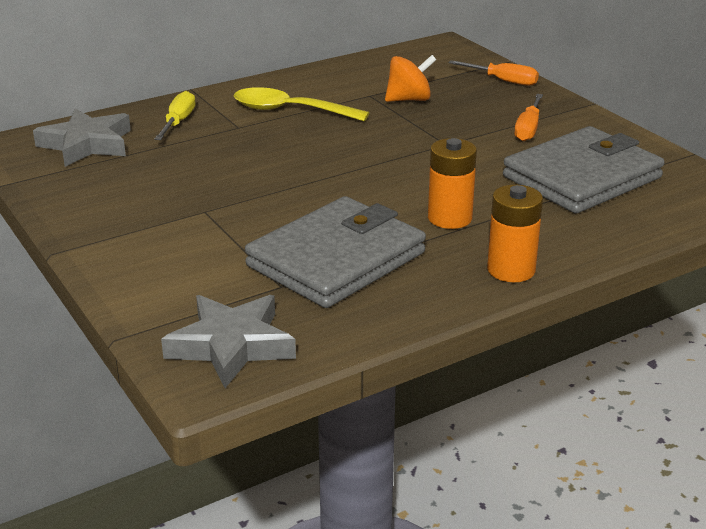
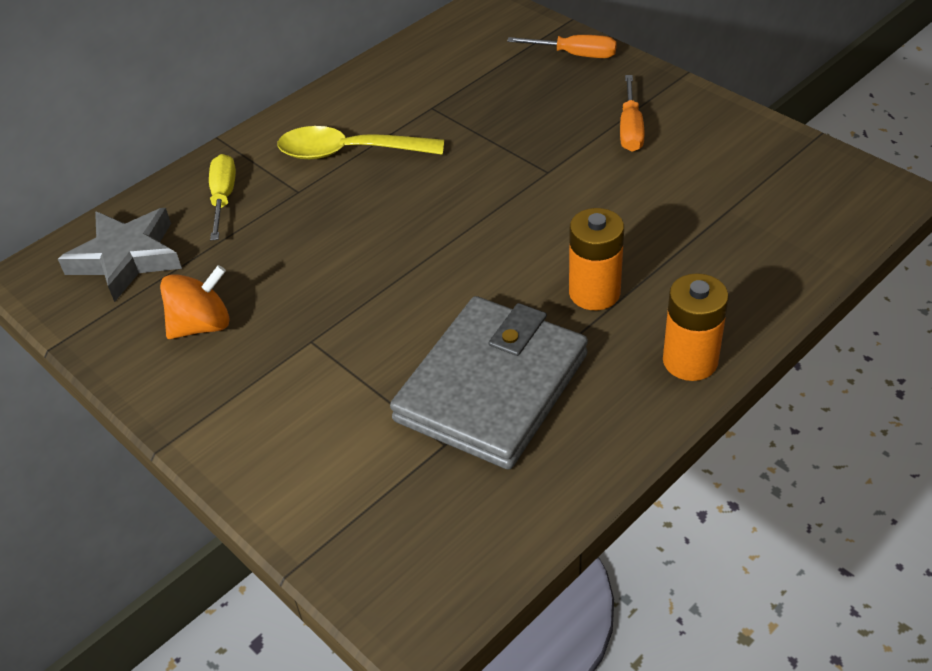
camera: 10 degrees left, 15 degrees up
grey star [161,295,296,388] -> none
orange spinning top [385,55,436,102] -> orange spinning top moved to [160,265,230,339]
grey wallet [503,126,665,213] -> none

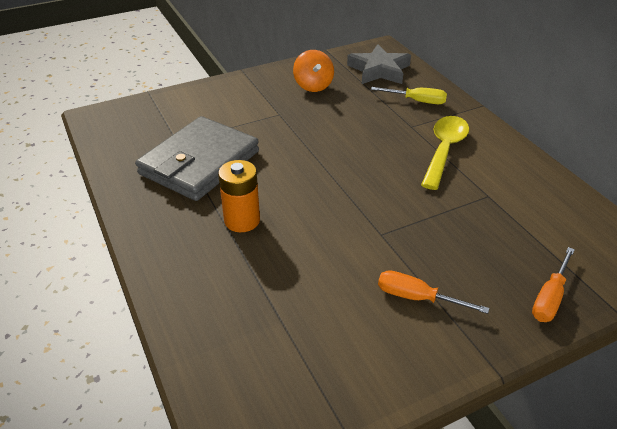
camera: 105 degrees right, 5 degrees down
grey wallet [390,296,588,470] -> grey wallet turned 75 degrees clockwise [135,116,259,201]
orange battery [663,273,729,381] -> none

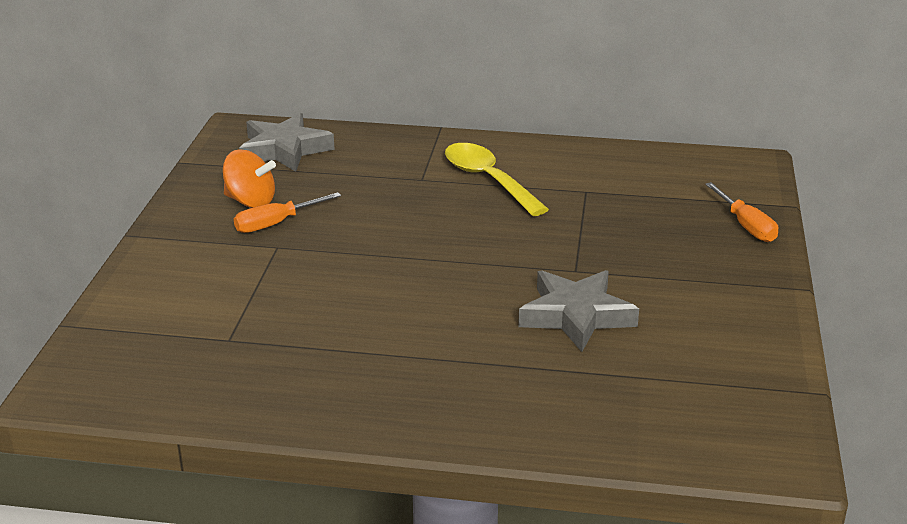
camera: 55 degrees left, 10 degrees down
grey wallet [135,116,259,201] -> none
orange battery [218,160,260,232] -> none
yellow screwdriver [371,87,447,104] -> none
orange screwdriver [378,270,489,314] -> orange screwdriver moved to [234,192,341,233]
none -> grey star [518,270,639,352]

